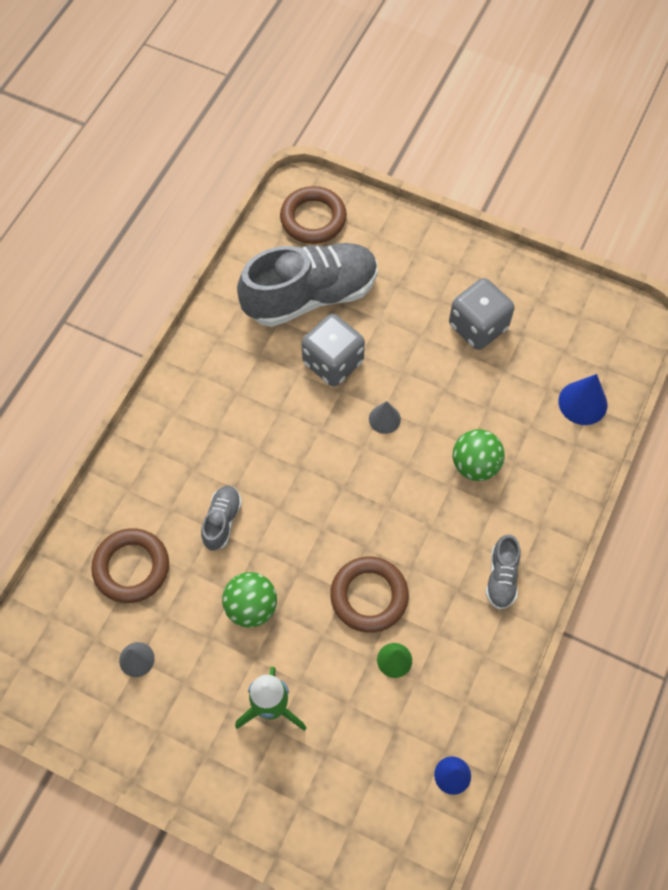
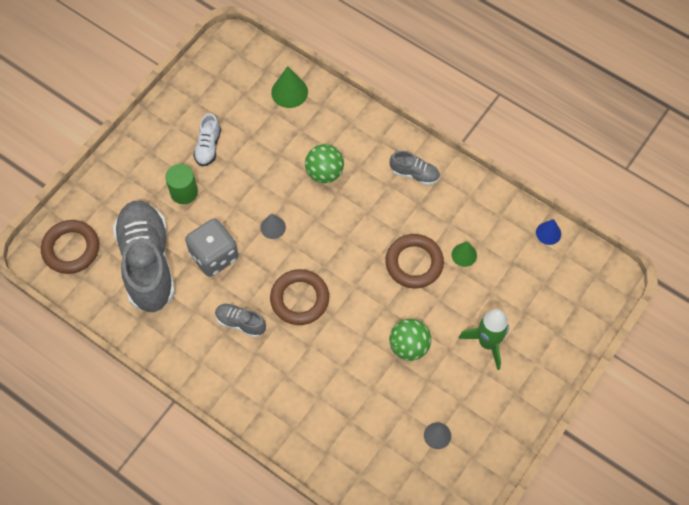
camera: 80 degrees left, 0 degrees up
brown ring [91,528,169,603] -> brown ring moved to [270,269,329,325]
grey shoe [201,486,242,551] -> grey shoe moved to [215,303,266,338]
grey dice [449,278,515,350] -> white shoe [193,113,221,166]
blue cone [559,374,607,425] -> green cone [271,66,308,108]
none -> green cylinder [165,164,198,204]

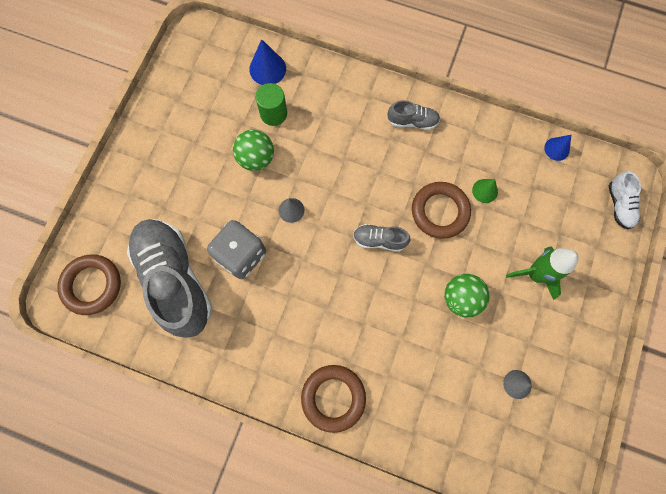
camera: 15 degrees left, 10 degrees up
green cylinder [165,164,198,204] -> green cylinder moved to [255,83,287,126]
white shoe [193,113,221,166] -> white shoe moved to [609,172,641,229]
grey shoe [215,303,266,338] -> grey shoe moved to [353,224,411,252]
brown ring [270,269,329,325] -> brown ring moved to [301,365,366,433]
green cone [271,66,308,108] -> blue cone [249,39,286,85]
green ball [305,144,344,183] -> green ball moved to [233,129,274,171]

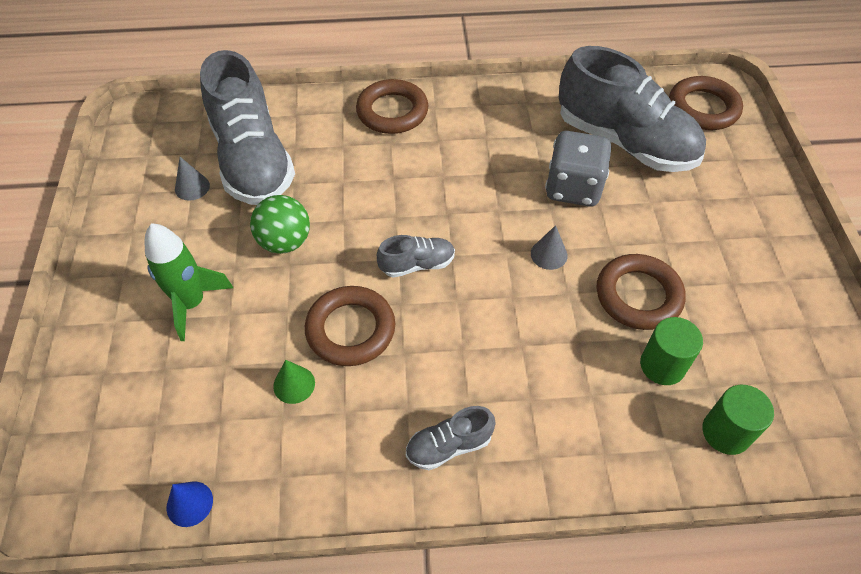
camera: 155 degrees right, 20 degrees down
green ball [233,129,274,171] -> brown ring [597,254,686,330]
blue cone [249,39,286,85] -> green cylinder [702,385,774,455]
white shoe [609,172,641,229] -> none
none -> grey shoe [200,50,295,205]

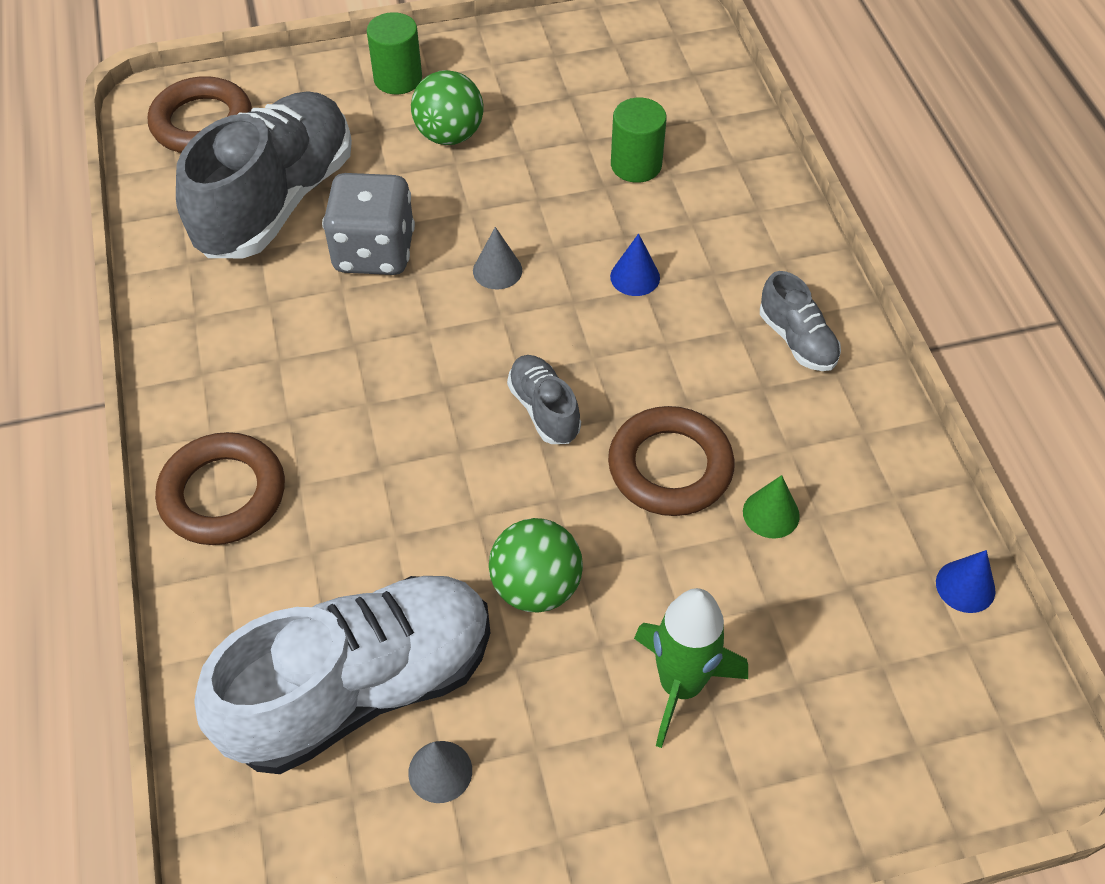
camera: 100 degrees left, 0 degrees up
grey shoe [200,50,295,205] -> white shoe [194,576,490,774]
brown ring [597,254,686,330] -> none
green cylinder [702,385,774,455] -> green cylinder moved to [367,12,422,95]
none -> green ball [411,70,483,145]
none -> blue cone [610,233,660,296]

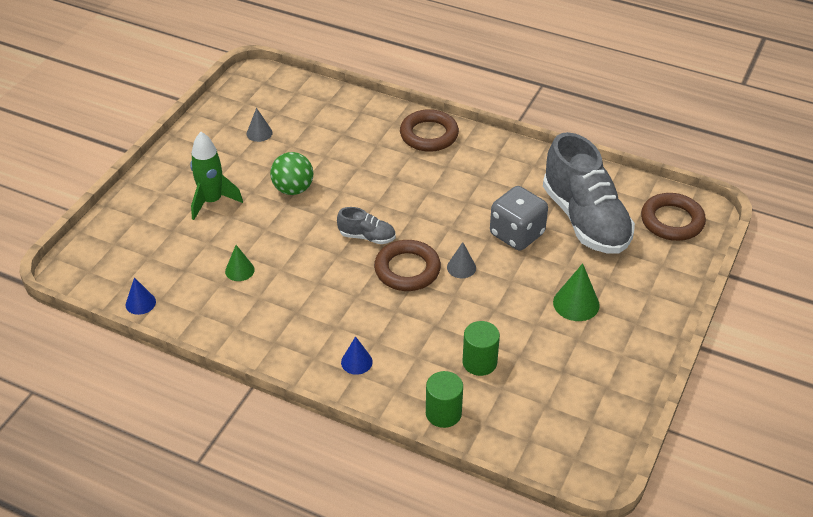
camera: 130 degrees right, 10 degrees down
white shoe [194,576,490,774] -> none
green cylinder [367,12,422,95] -> green cylinder moved to [426,371,463,428]
green ball [411,70,483,145] -> green cone [553,263,600,321]
brown ring [608,406,734,516] -> brown ring moved to [374,240,441,291]
blue cone [610,233,660,296] -> blue cone moved to [341,336,373,375]
grey shoe [760,271,841,371] -> none

